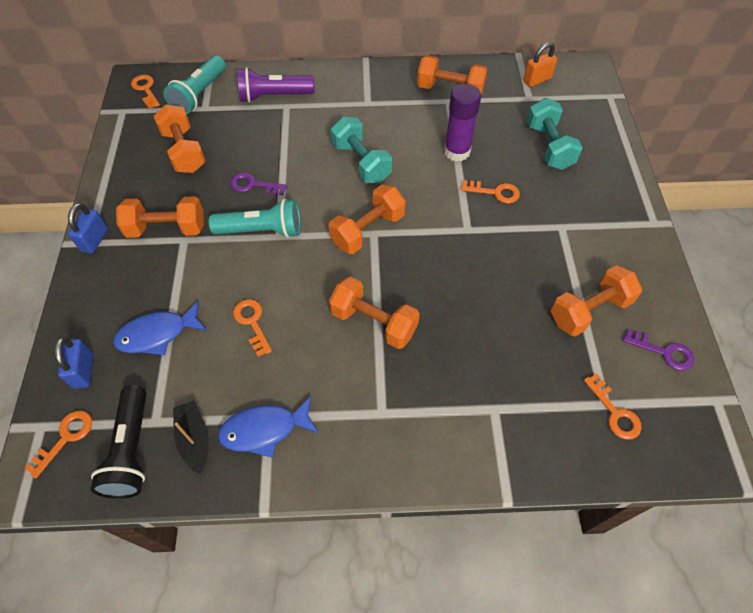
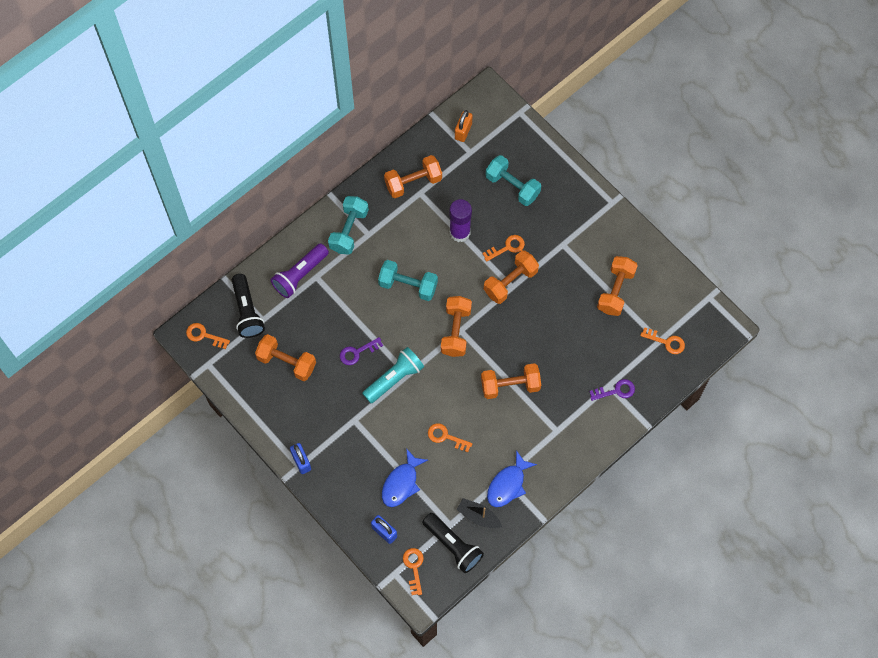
camera: 40 degrees left, 10 degrees up
orange dumbbell [116,196,204,238] -> orange dumbbell moved to [484,250,539,304]
turquoise flashlight [164,55,226,114] -> black flashlight [232,274,265,338]
purple key [623,329,694,371] -> purple key moved to [589,379,635,401]
none -> turquoise dumbbell [328,196,369,255]

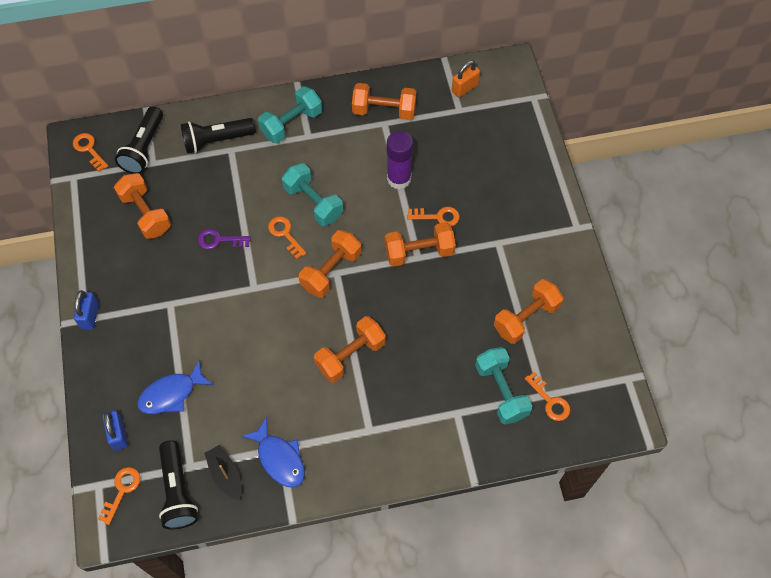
camera: 30 degrees right, 5 degrees down
purple flashlight [271,243,329,298] -> black flashlight [181,118,256,154]
turquoise flashlight [362,347,424,403] -> none
orange key [428,423,473,452] -> orange key moved to [268,216,306,259]
orange dumbbell [481,363,541,399] -> orange dumbbell turned 60 degrees counterclockwise [314,316,386,383]
turquoise dumbbell [486,155,541,206] -> turquoise dumbbell moved to [475,347,532,424]
blue fish [487,450,537,507] -> blue fish turned 105 degrees counterclockwise [241,417,305,487]
purple key [589,379,635,401] -> none

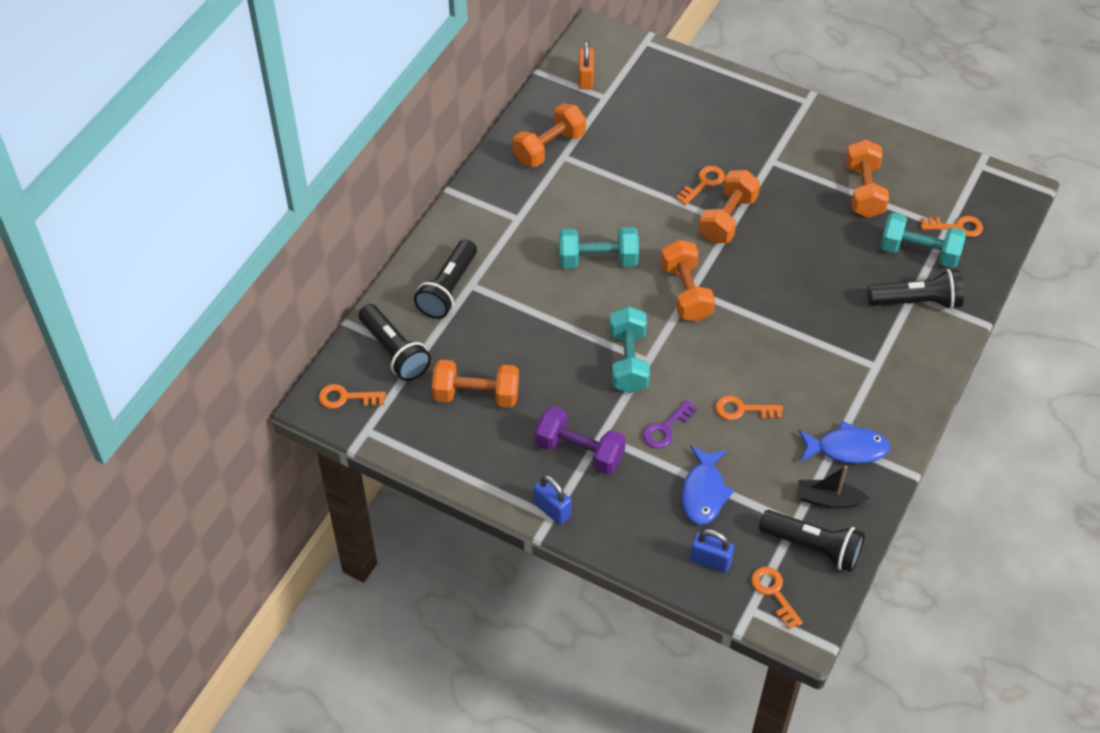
camera: 50 degrees left, 10 degrees down
purple key [198,229,251,249] -> purple key moved to [643,400,697,448]
turquoise dumbbell [258,86,322,143] -> turquoise dumbbell moved to [610,306,650,393]
orange key [268,216,306,259] -> orange key moved to [715,396,783,420]
orange dumbbell [314,316,386,383] -> none
purple glue stick [387,131,413,189] -> none
none -> purple dumbbell [535,406,626,475]
none -> black flashlight [868,269,964,309]

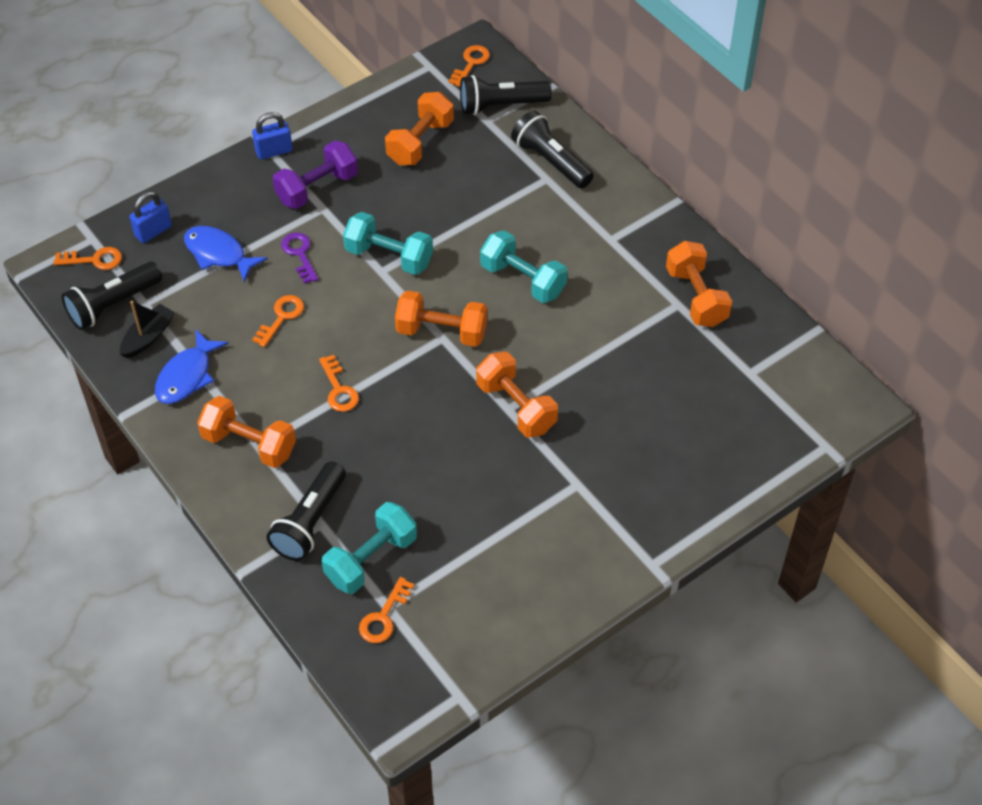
camera: 115 degrees right, 0 degrees up
turquoise dumbbell [559,227,639,268] -> turquoise dumbbell turned 75 degrees counterclockwise [480,230,567,303]
orange padlock [578,40,594,89] -> none
orange key [676,166,725,205] -> orange key moved to [319,355,359,412]
orange dumbbell [846,139,889,218] -> orange dumbbell moved to [197,396,296,468]

